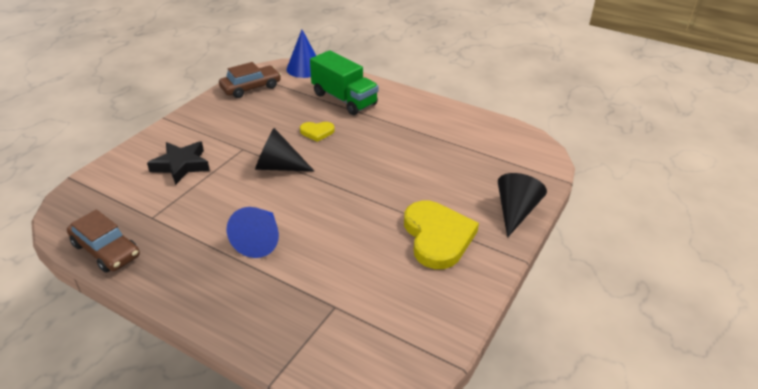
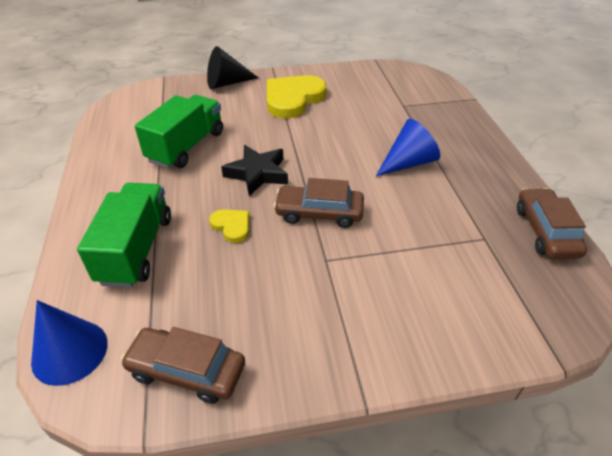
camera: 130 degrees left, 5 degrees up
black star [147,141,210,185] -> black star moved to [221,145,288,196]
black cone [255,128,314,171] -> brown car [273,178,364,228]
none -> green truck [135,95,223,169]

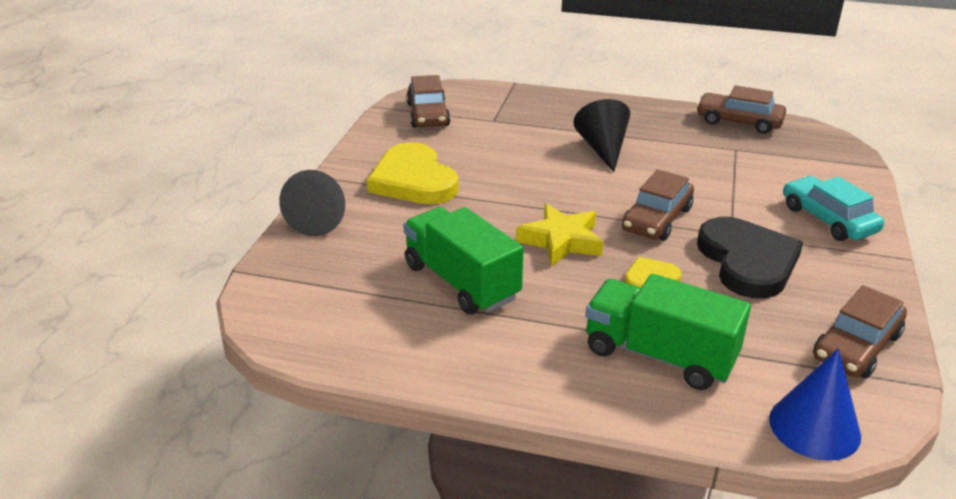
camera: 65 degrees left, 10 degrees down
black star [221,145,288,196] -> yellow star [516,204,603,267]
blue cone [376,119,440,176] -> black cone [573,99,630,172]
none -> brown car [407,75,451,128]
none -> black heart [697,217,803,298]
none -> turquoise car [783,176,884,241]

